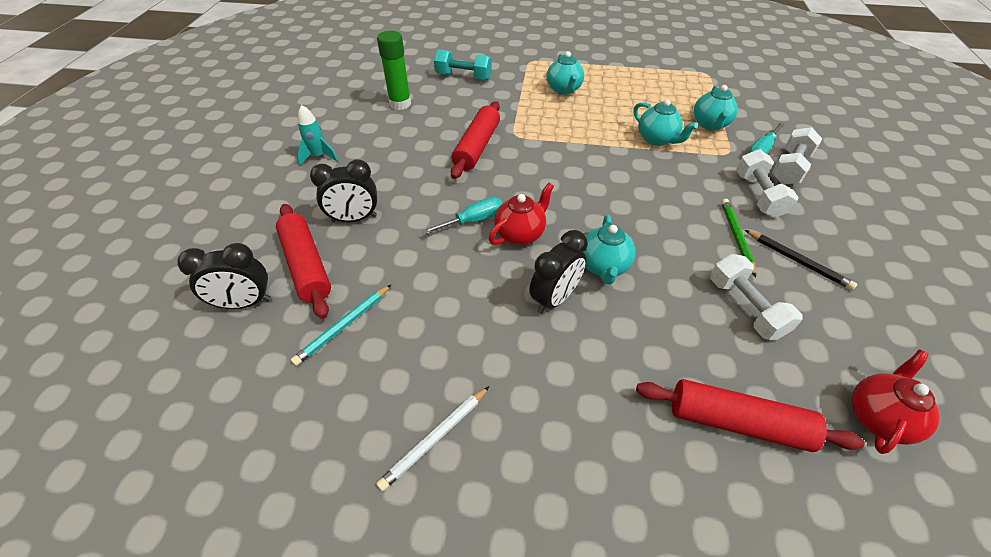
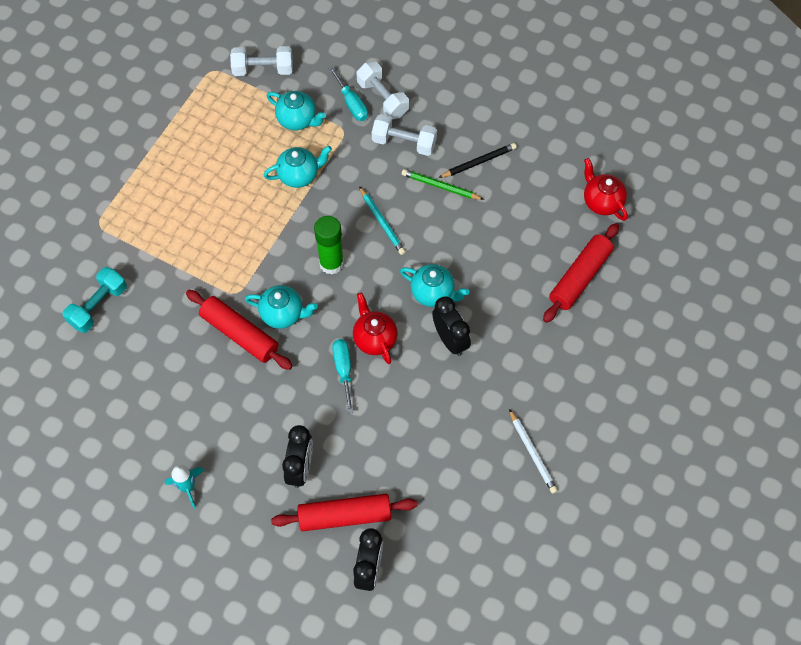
camera: 70 degrees left, 15 degrees up
turquoise pencil [290,285,391,366] -> turquoise pencil moved to [359,186,406,255]
green glue stick [377,31,411,110] -> green glue stick moved to [314,216,344,275]
turquoise teapot [546,51,584,95] -> turquoise teapot moved to [245,285,318,329]
white dumbbell [710,254,803,340] -> white dumbbell moved to [230,46,293,76]

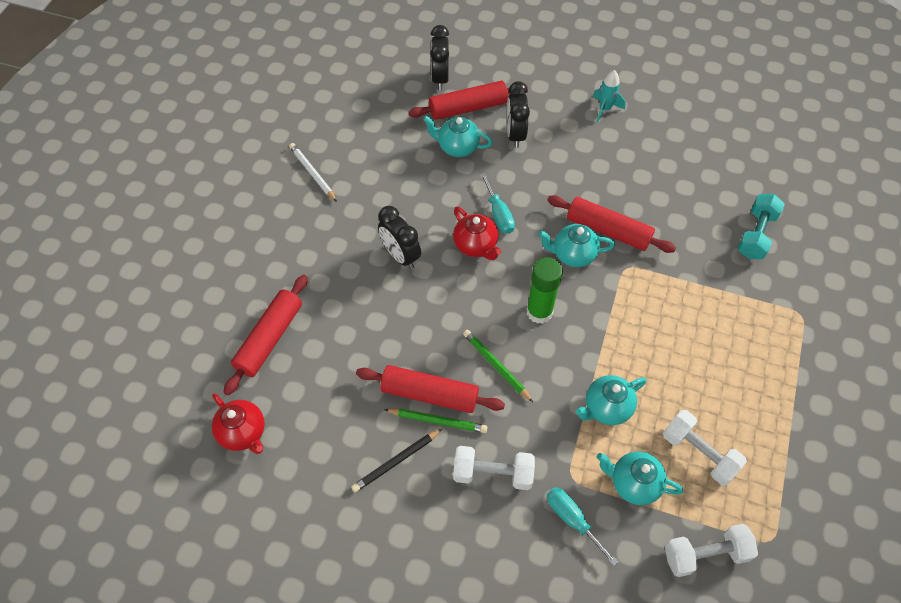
camera: 170 degrees right, 5 degrees down
white dumbbell [357,61,409,119] -> white dumbbell moved to [663,410,747,485]
turquoise pencil [359,186,406,255] -> green pencil [463,330,533,402]
turquoise teapot [400,264,469,307] -> turquoise teapot moved to [423,116,493,157]
none -> red rolling pin [356,365,505,413]

